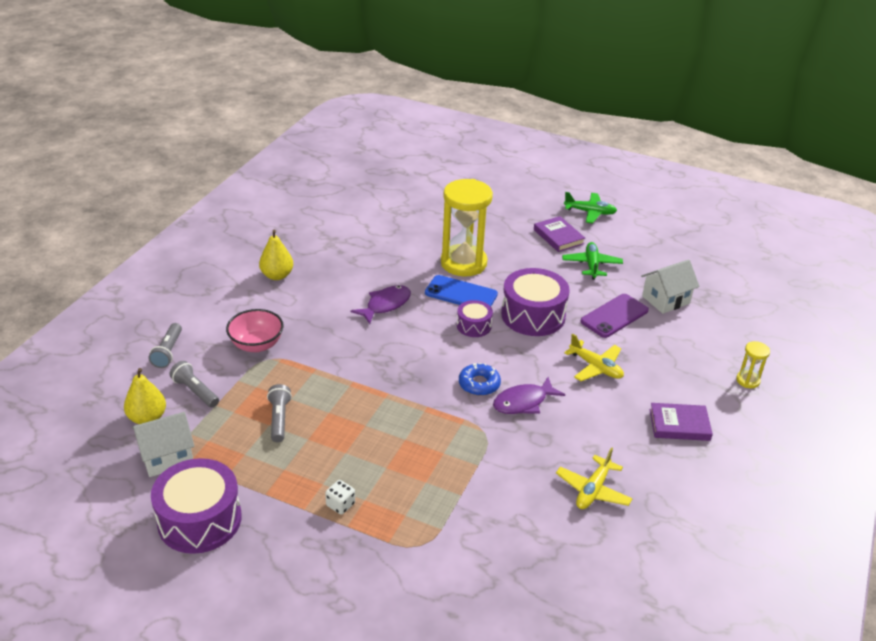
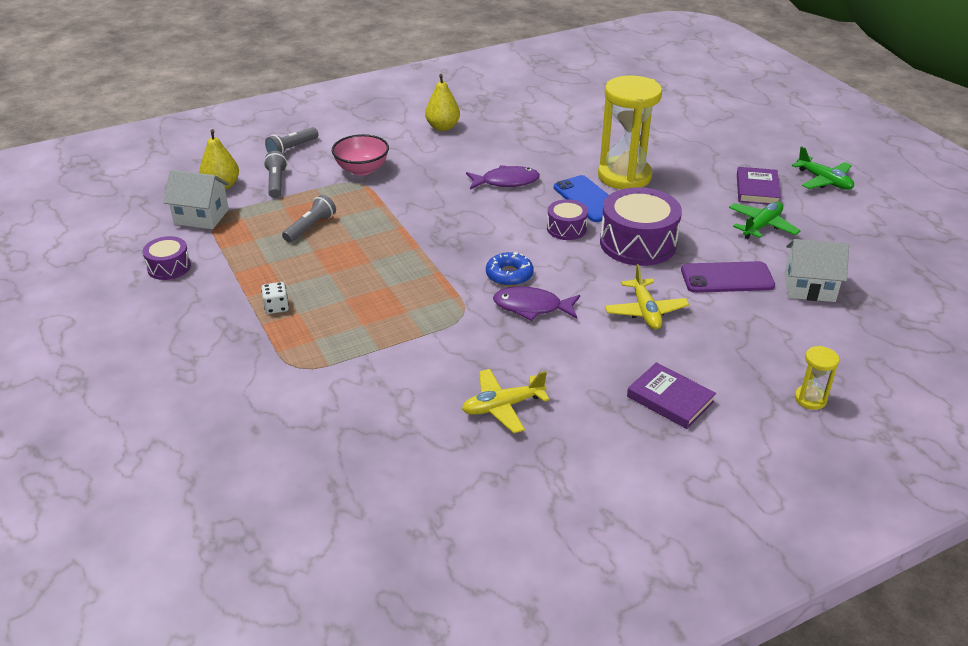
camera: 40 degrees right, 0 degrees up
purple drum [151,458,242,554] -> purple drum [143,236,191,280], size x0.53

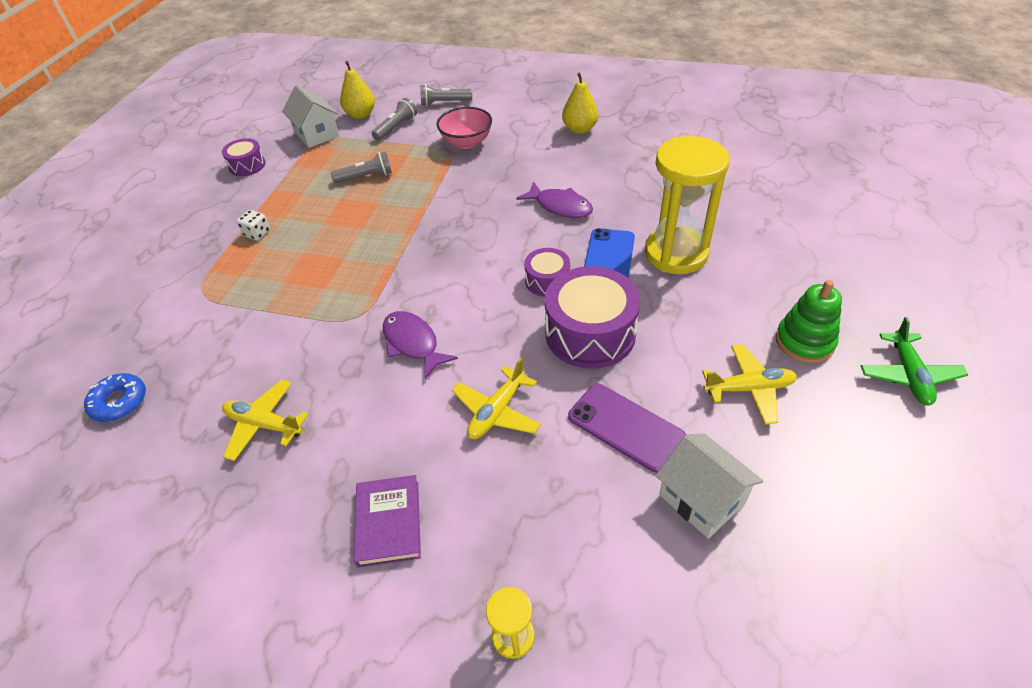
camera: 45 degrees right, 10 degrees up
blue donut [486,252,534,286] -> blue donut moved to [84,373,146,422]
green plane [729,202,801,239] -> yellow plane [702,344,797,425]
purple book [737,167,781,205] -> green stacking toy [776,280,842,363]

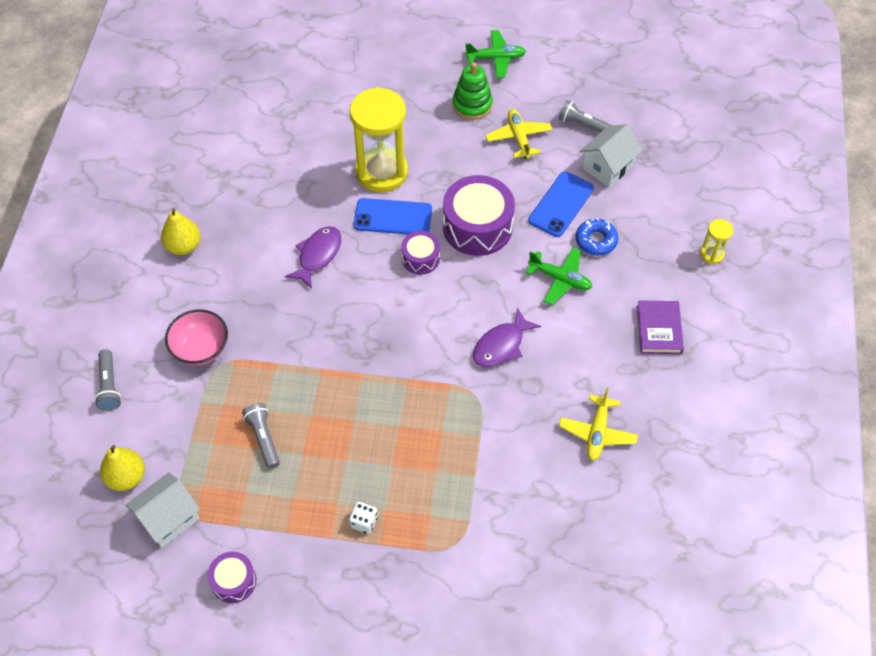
camera: 100 degrees left, 10 degrees up
blue donut [84,373,146,422] -> blue donut moved to [576,218,618,255]
purple book [354,475,421,568] -> purple book turned 75 degrees counterclockwise [637,301,684,354]
grey flashlight [372,98,417,141] -> grey flashlight moved to [559,100,613,133]
yellow plane [452,358,541,439] -> green plane [526,247,592,305]
purple phone [568,384,686,473] -> blue phone [528,171,594,237]

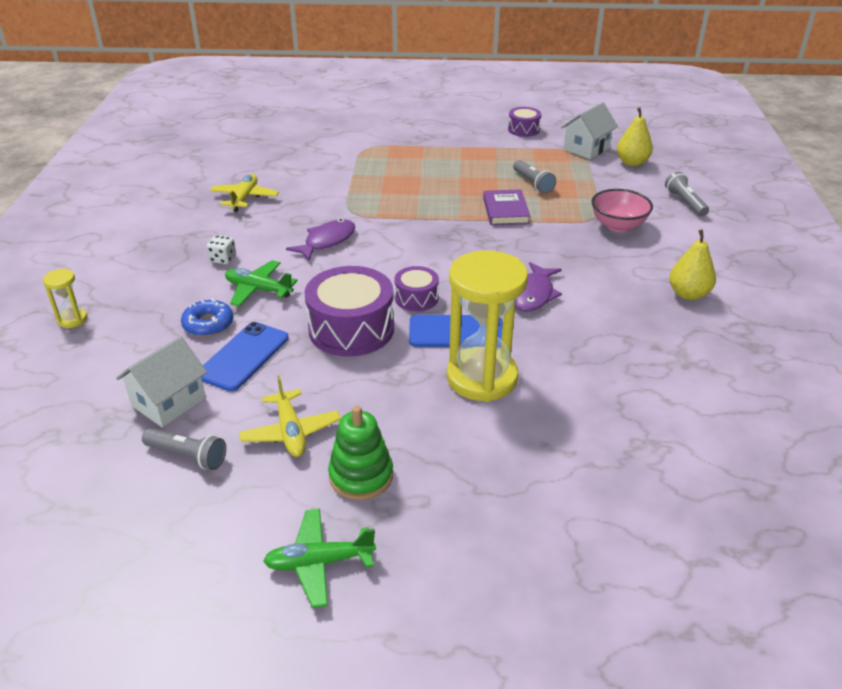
camera: 175 degrees right, 20 degrees down
white dice [349,502,378,534] -> white dice moved to [207,235,236,264]
purple book [637,301,684,354] -> purple book moved to [483,189,530,225]

